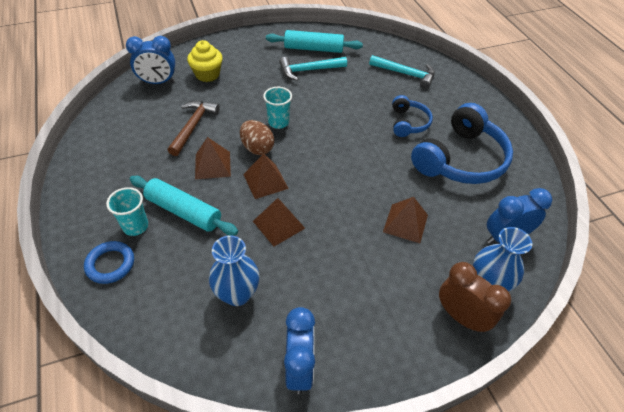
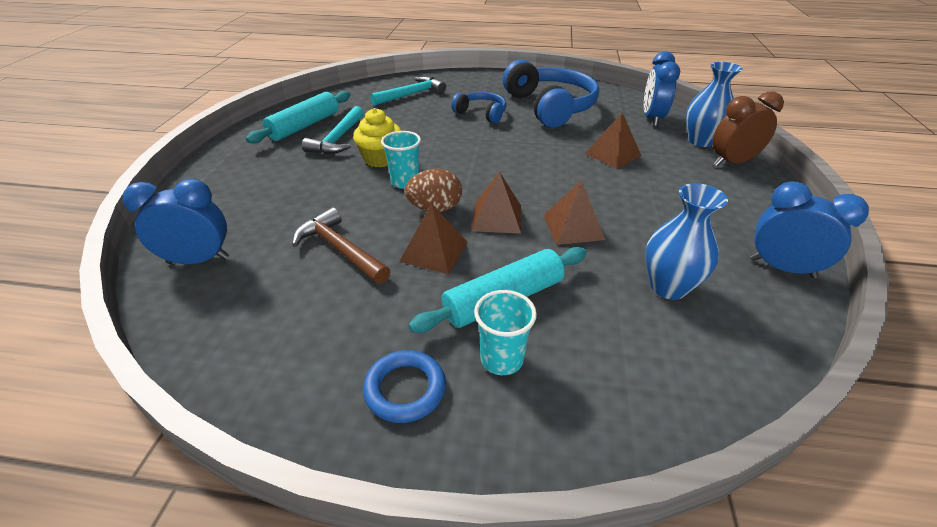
camera: 60 degrees left, 10 degrees down
blue ring [84,241,134,284] -> blue ring moved to [363,350,446,423]
blue clock [126,36,175,84] -> blue clock turned 120 degrees counterclockwise [122,179,229,264]
yellow cupcake [187,40,223,82] -> yellow cupcake moved to [353,108,401,168]

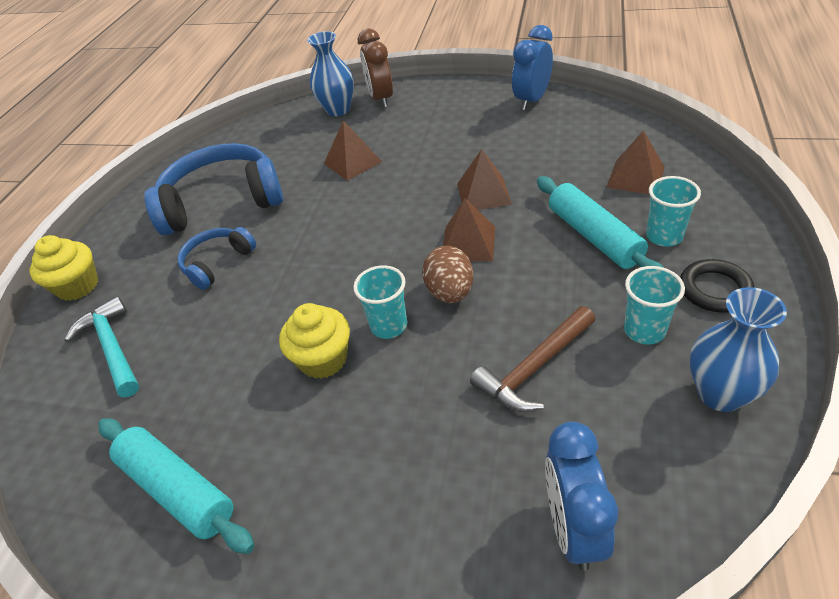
camera: 80 degrees left, 5 degrees up
turquoise hammer [302,106,364,154] -> none
blue ring [363,350,446,423] -> black ring [680,259,755,312]
brown pyramid [399,203,468,274] -> brown pyramid moved to [606,130,665,194]
blue clock [644,51,680,126] -> none
blue vase [645,183,728,300] -> blue vase moved to [690,287,787,412]
none -> yellow cupcake [29,235,98,301]
none -> turquoise cup [624,266,685,344]

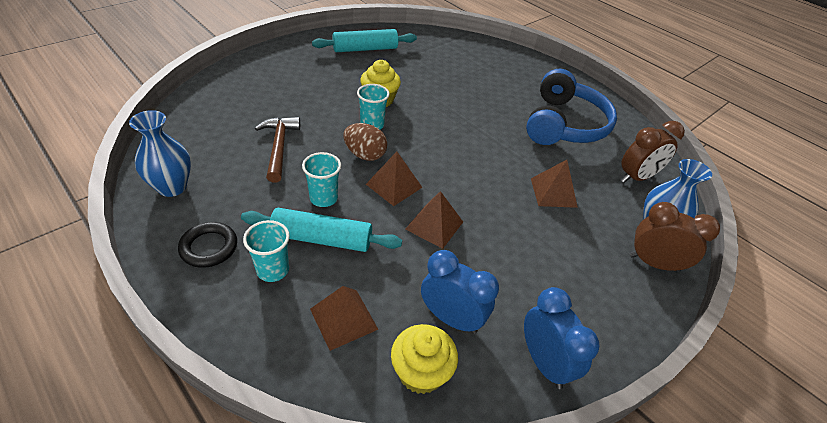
camera: 115 degrees right, 0 degrees up
yellow cupcake [29,235,98,301] -> yellow cupcake moved to [391,324,458,394]
turquoise hammer [65,296,139,397] -> none
blue headphones [178,227,256,290] -> none
blue clock [545,421,618,571] -> blue clock moved to [421,250,499,334]
turquoise cup [624,266,685,344] -> turquoise cup moved to [302,152,341,207]
none -> brown clock [621,121,685,183]

